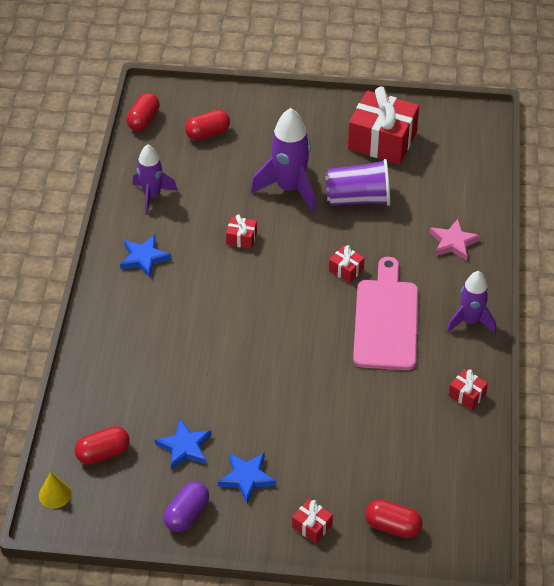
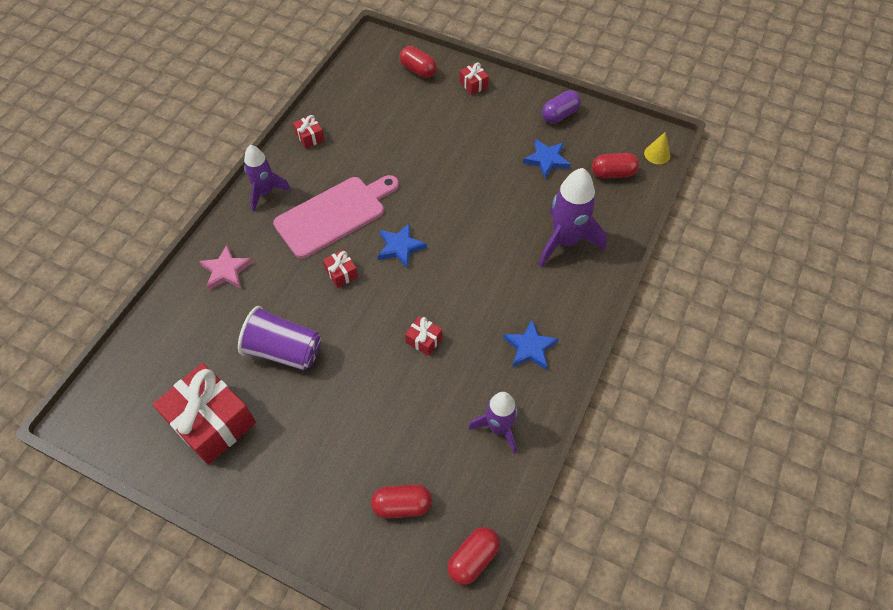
camera: 160 degrees left, 10 degrees up
blue star [218,453,276,503] -> blue star moved to [378,223,427,269]
purple rocket [250,108,316,212] -> purple rocket moved to [539,168,607,267]
pink cutting board [353,257,418,370] -> pink cutting board turned 150 degrees counterclockwise [273,175,399,259]

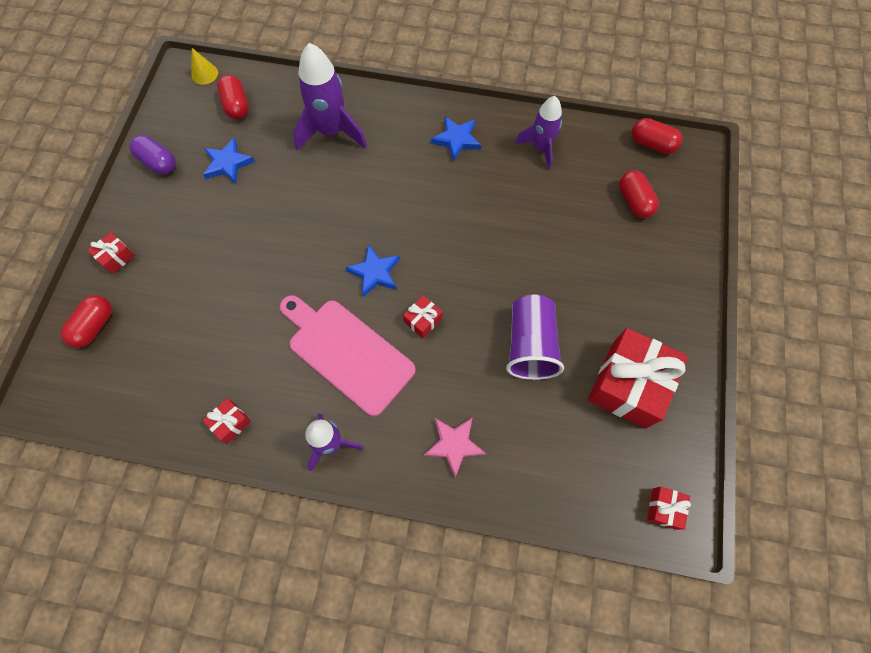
camera: 105 degrees left, 10 degrees up
red gift [405,316,442,356] -> red gift moved to [647,487,691,530]

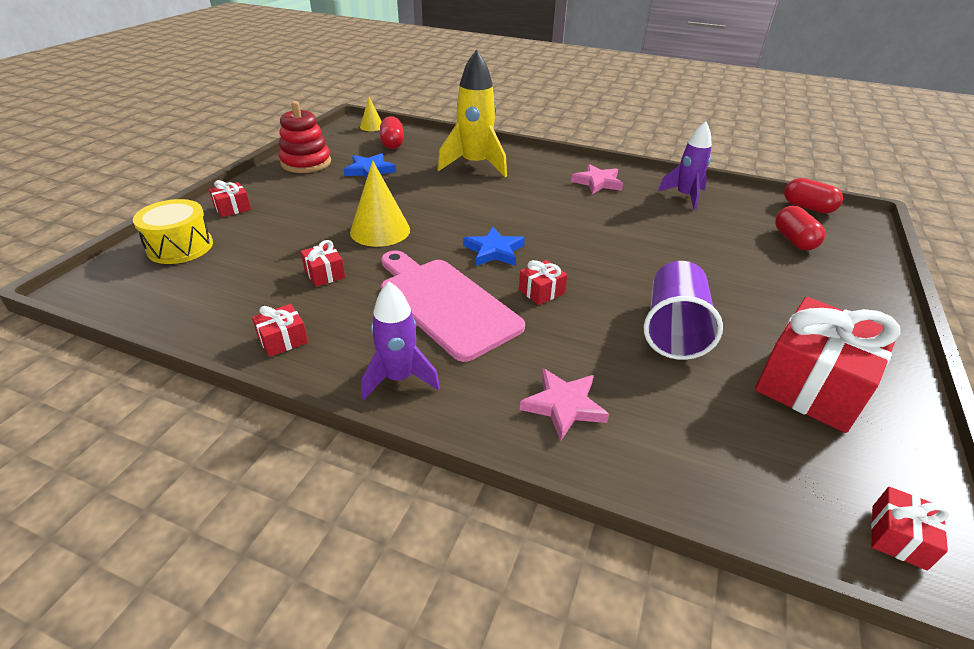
camera: 10 degrees right, 30 degrees down
red capsule [61,295,112,348] -> yellow drum [133,199,213,264]
purple capsule [130,135,176,174] -> red stacking toy [279,101,331,173]
purple rocket [293,43,367,151] -> yellow rocket [437,50,507,177]
blue star [431,116,481,162] -> pink star [571,164,623,194]
none -> red gift [301,240,345,287]
none -> yellow cone [350,161,410,247]

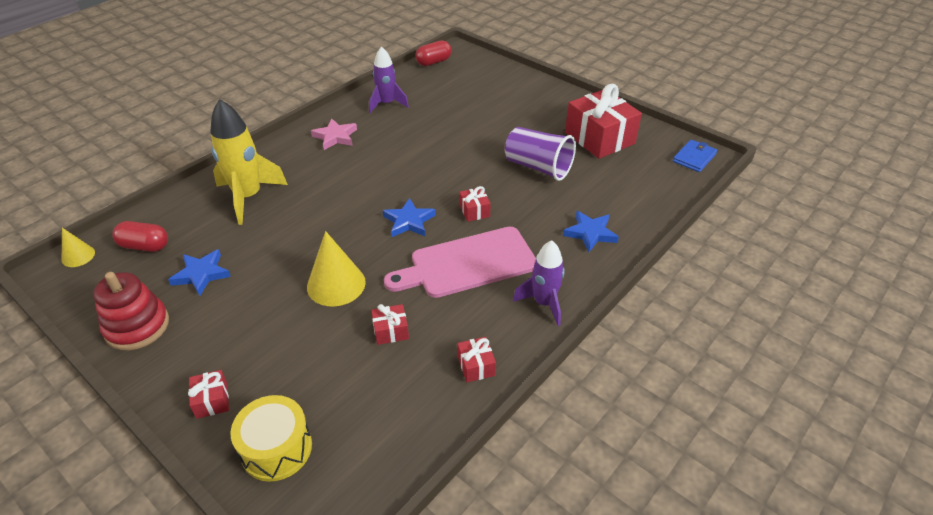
camera: 70 degrees left, 5 degrees up
pink star [520,368,609,441] -> blue star [563,211,619,252]
red capsule [775,206,825,250] -> none
red gift [871,487,949,571] -> blue wallet [673,140,717,172]

